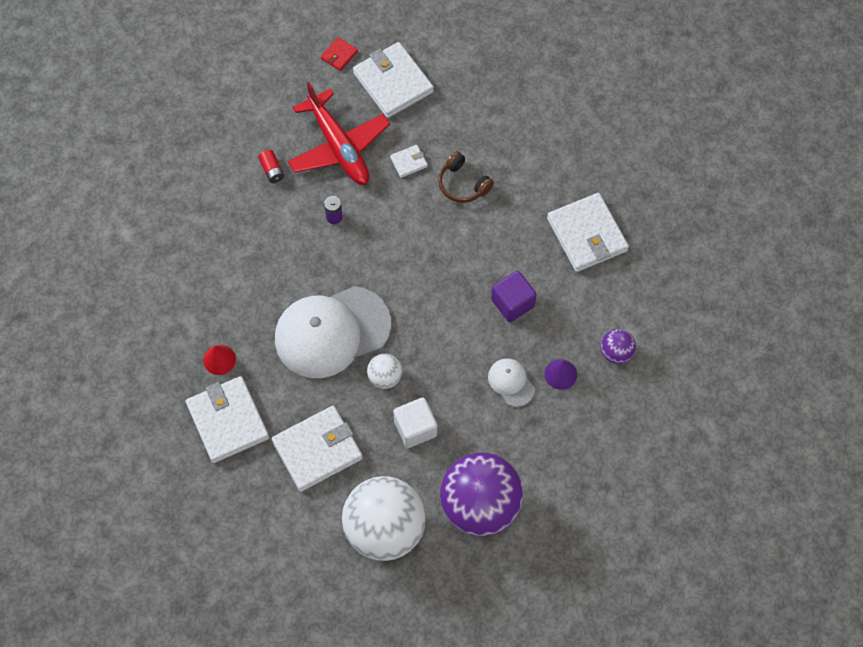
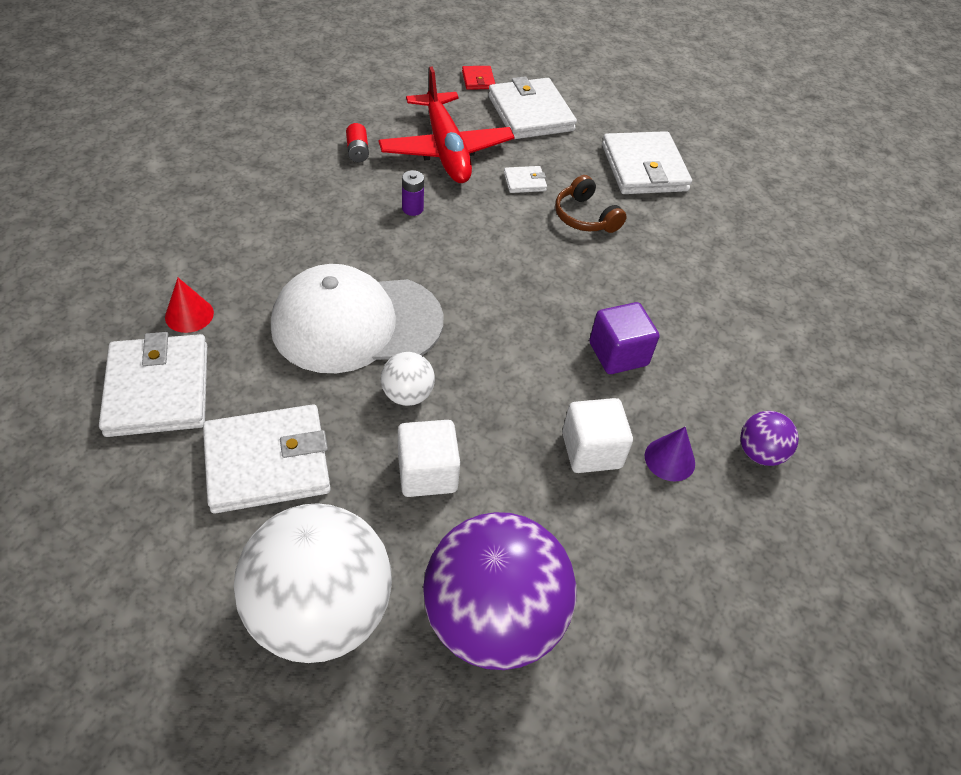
camera: 10 degrees right, 15 degrees down
red wallet [321,37,358,71] -> red wallet turned 60 degrees counterclockwise [462,66,495,90]
white cap [488,358,535,407] -> white cube [562,398,633,473]
white wallet [547,193,629,272] -> white wallet moved to [602,131,692,194]

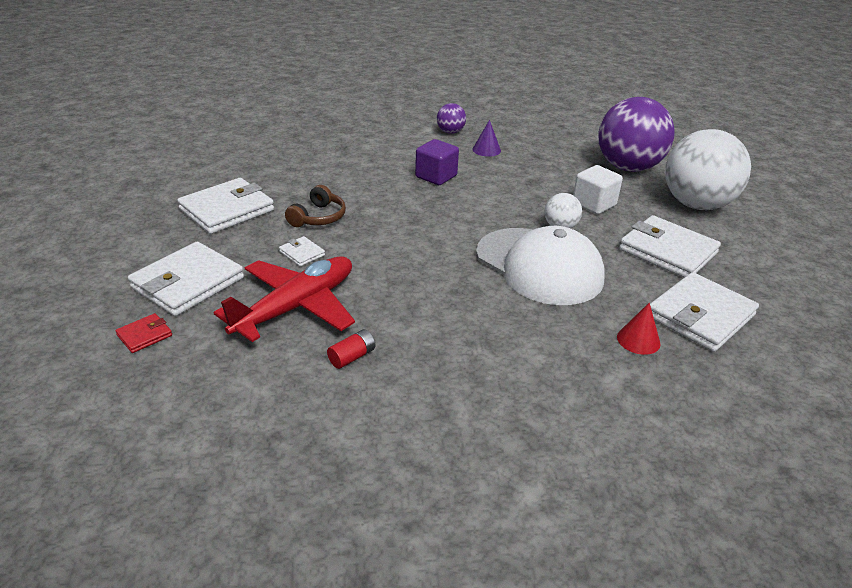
camera: 120 degrees left, 15 degrees down
purple battery [402,170,424,216] -> none
white cube [562,398,633,473] -> none

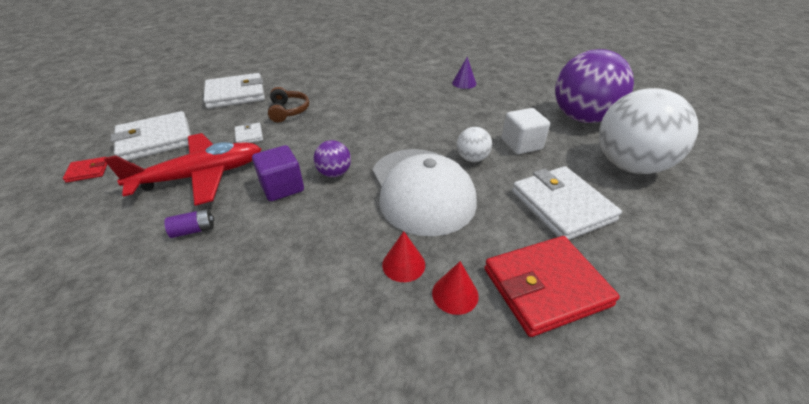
camera: 25 degrees right, 5 degrees up
brown headphones [285,185,346,227] -> brown headphones turned 60 degrees counterclockwise [268,87,309,122]
red battery [327,329,375,369] -> purple battery [164,209,214,238]
purple cube [415,139,459,185] -> purple cube moved to [252,145,304,201]
purple ball [437,103,466,134] -> purple ball moved to [314,140,351,177]
white wallet [650,272,759,352] -> red wallet [484,236,620,337]
none -> red cone [382,231,425,282]

